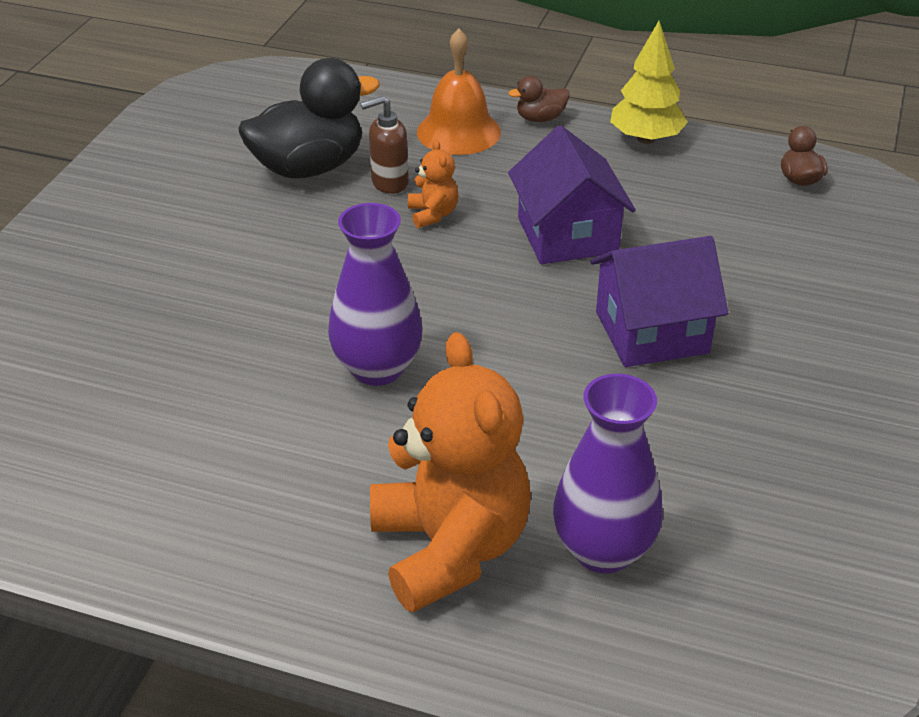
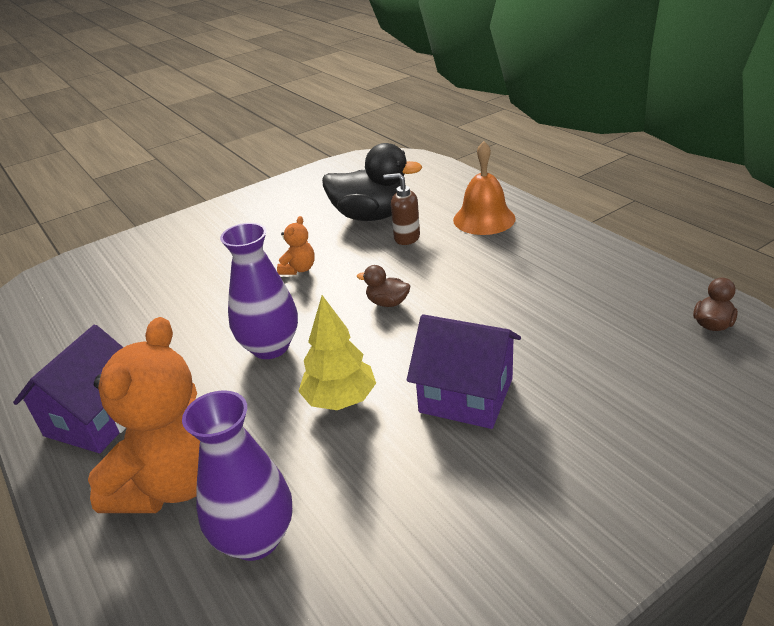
camera: 40 degrees right, 5 degrees down
orange teddy bear [408,140,459,228] -> orange teddy bear moved to [277,216,315,275]
brown duck [508,76,569,122] -> brown duck moved to [357,265,410,307]
purple house [508,125,636,264] -> purple house moved to [13,325,126,453]
yellow tree [610,21,688,144] -> yellow tree moved to [298,295,376,410]

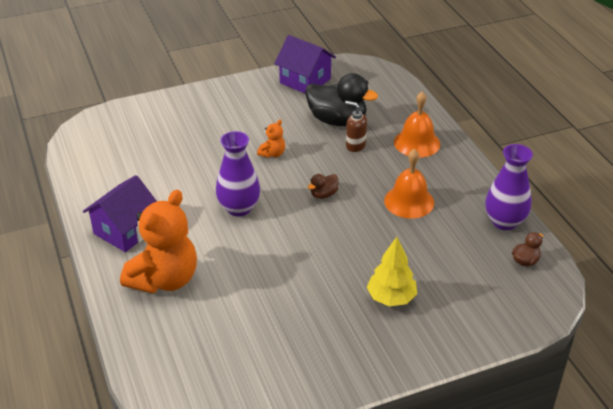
camera: 10 degrees right, 5 degrees up
purple vase [182,390,292,561] -> purple vase moved to [485,144,533,230]
yellow tree [298,295,376,410] -> yellow tree moved to [367,237,417,306]
brown duck [357,265,410,307] -> brown duck turned 75 degrees counterclockwise [308,174,339,199]
purple house [407,314,521,429] -> purple house moved to [274,35,336,93]
none -> orange bell [384,149,434,219]

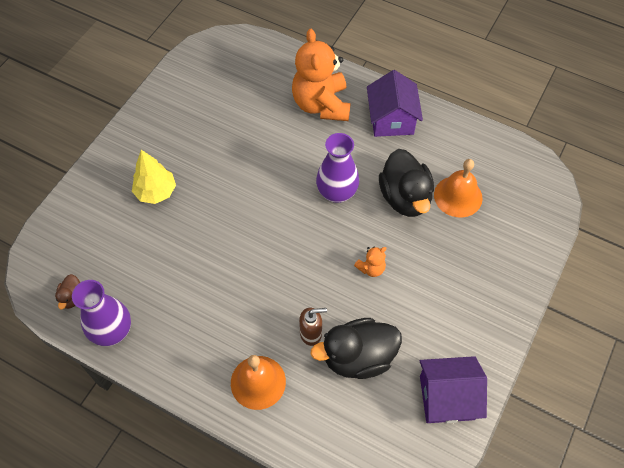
camera: 140 degrees right, 20 degrees up
orange teddy bear [257,120,285,158] -> orange teddy bear turned 120 degrees counterclockwise [354,247,386,277]
brown duck [308,174,339,199] -> none
orange bell [384,149,434,219] -> orange bell moved to [434,159,483,217]
none -> black duck [379,149,434,217]

